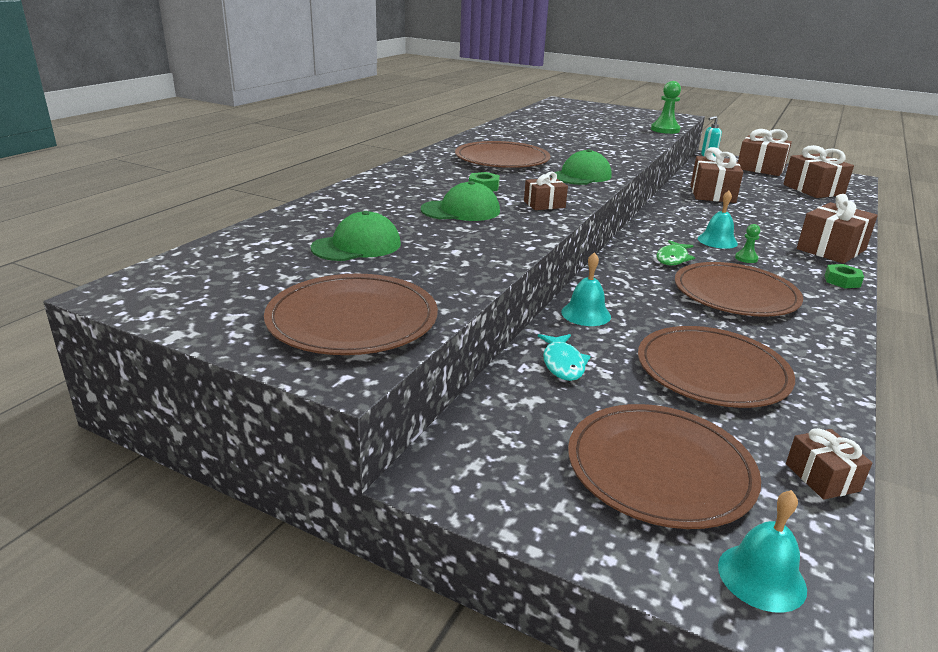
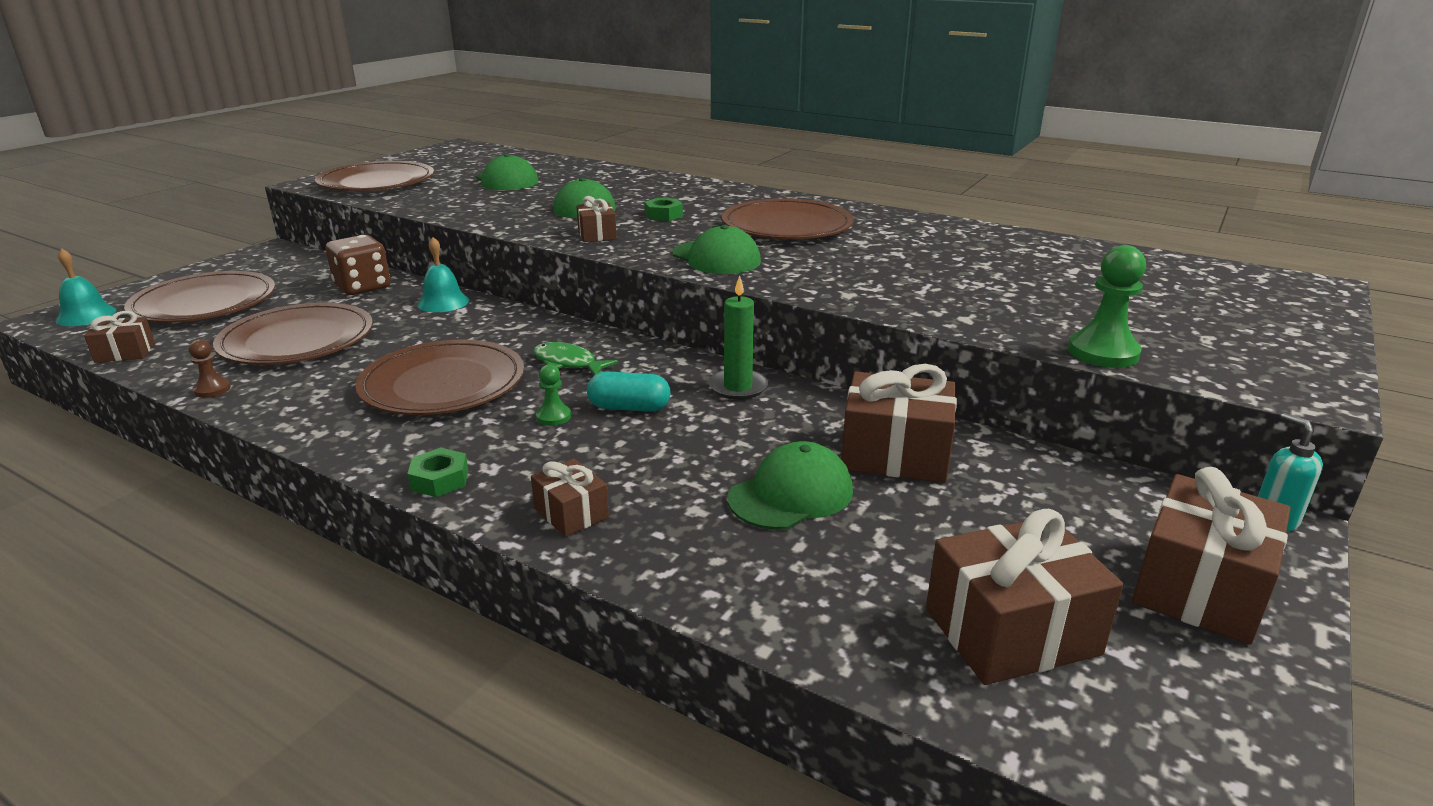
camera: 95 degrees right, 0 degrees up
turquoise fish [538,334,591,381] -> brown dice [326,235,391,295]
turquoise bell [698,191,738,249] -> turquoise capsule [587,371,670,412]
brown gift [797,194,878,264] -> brown gift [531,459,609,537], size x0.54
none -> brown pawn [189,339,231,398]
none -> green candle [708,275,768,400]
none -> green cap [728,441,853,530]

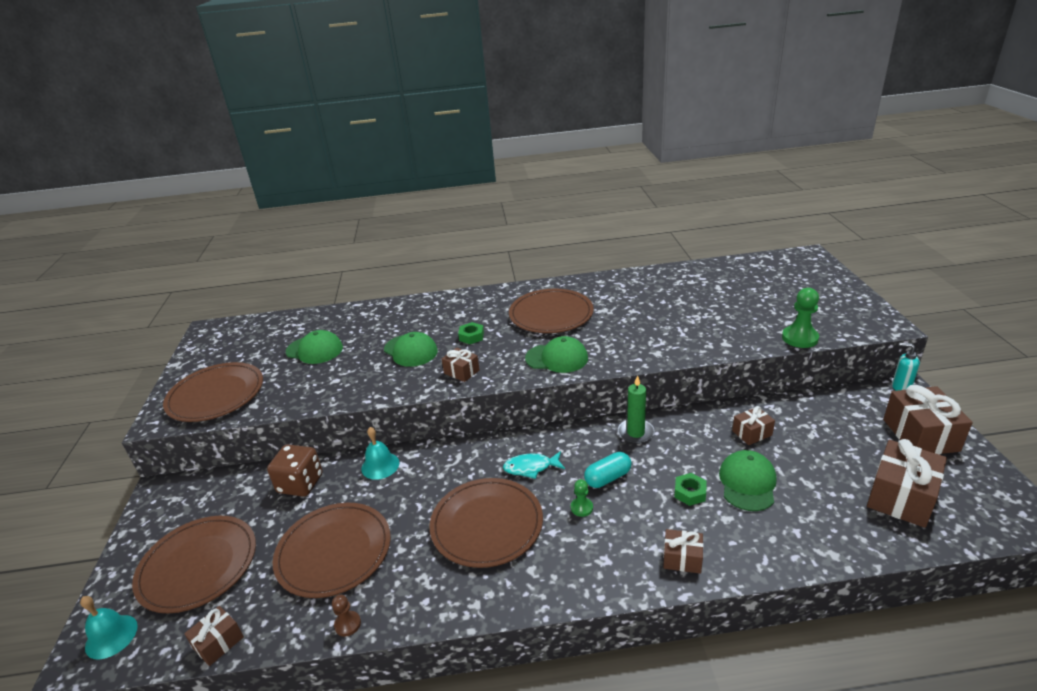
camera: 35 degrees left, 5 degrees up
green nut [407,448,468,497] -> green nut moved to [674,473,707,506]
green fish [533,342,619,375] -> turquoise fish [503,451,565,479]
brown gift [841,364,957,483] -> brown gift [732,406,775,445], size x0.54

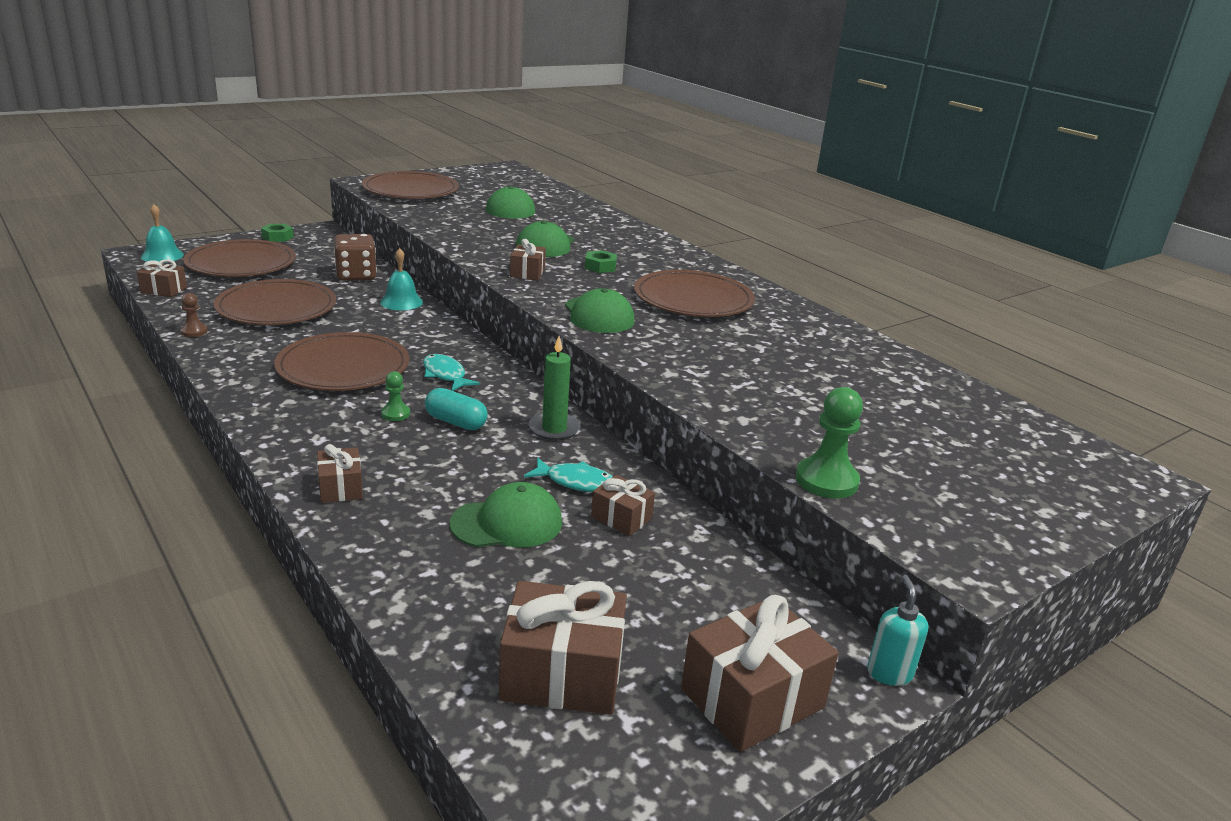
camera: 55 degrees right, 5 degrees down
green nut [674,473,707,506] -> green nut moved to [261,224,294,242]
none -> turquoise fish [524,457,613,492]

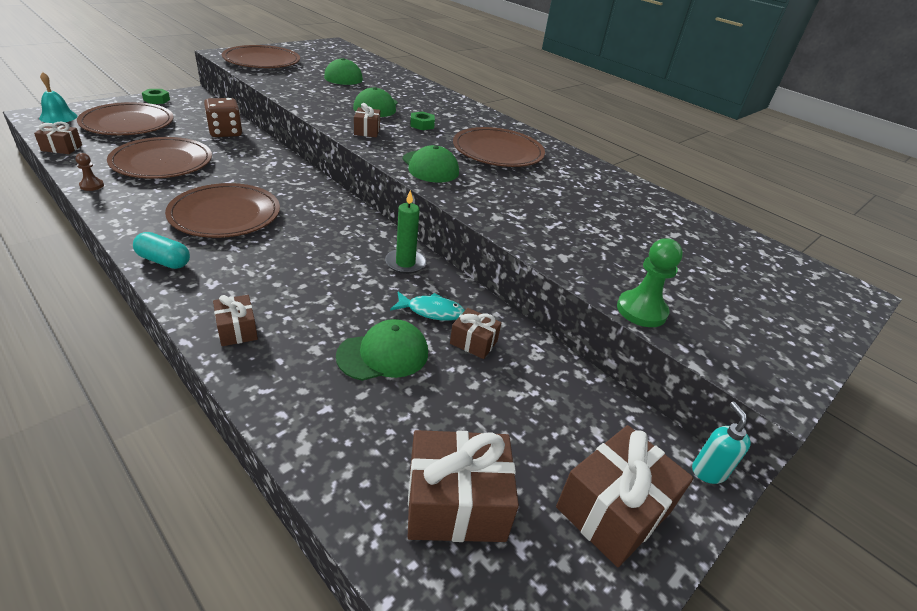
camera: 10 degrees left, 10 degrees up
turquoise bell [380,248,423,310] -> none
green pawn [381,371,410,421] -> none
turquoise fish [423,354,480,391] -> none
turquoise capsule [425,388,488,430] -> turquoise capsule moved to [133,232,190,269]

